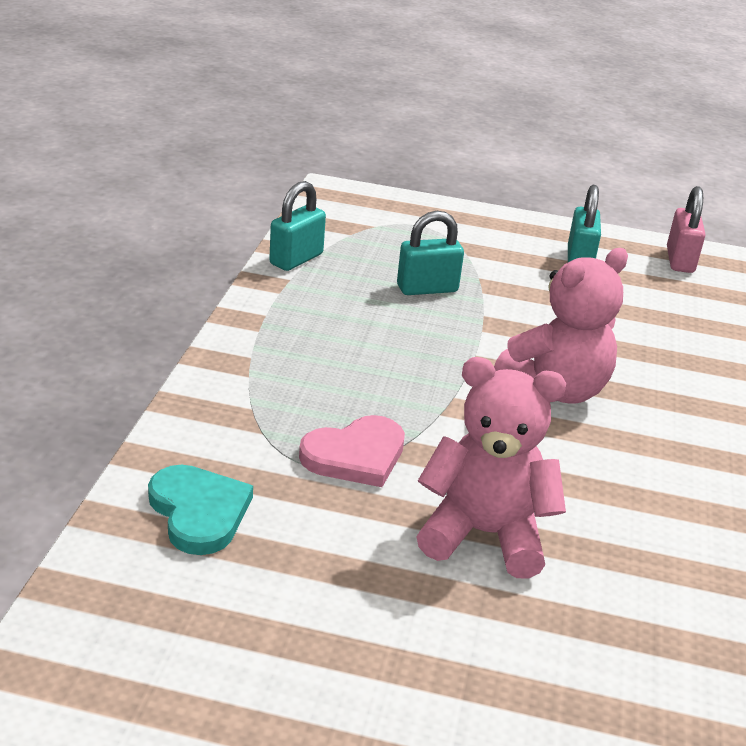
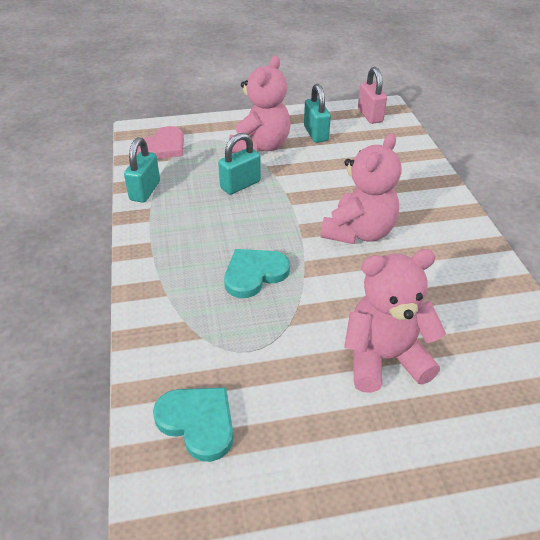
camera: 20 degrees left, 10 degrees up
pink heart [299,415,405,487] -> pink heart moved to [137,126,184,159]
none -> turquoise heart [224,249,290,298]
none -> pink teddy bear [229,56,291,153]

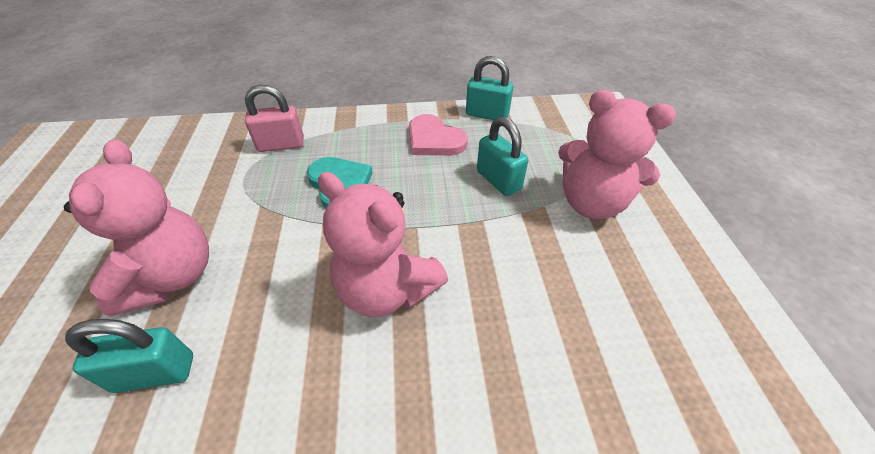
camera: 95 degrees right, 5 degrees up
pink heart [137,126,184,159] -> pink heart moved to [409,114,468,156]
turquoise heart [153,388,233,462] -> none
turquoise padlock [304,84,331,143] -> turquoise padlock moved to [65,319,193,393]
pink padlock [358,67,387,124] -> pink padlock moved to [245,85,304,152]

